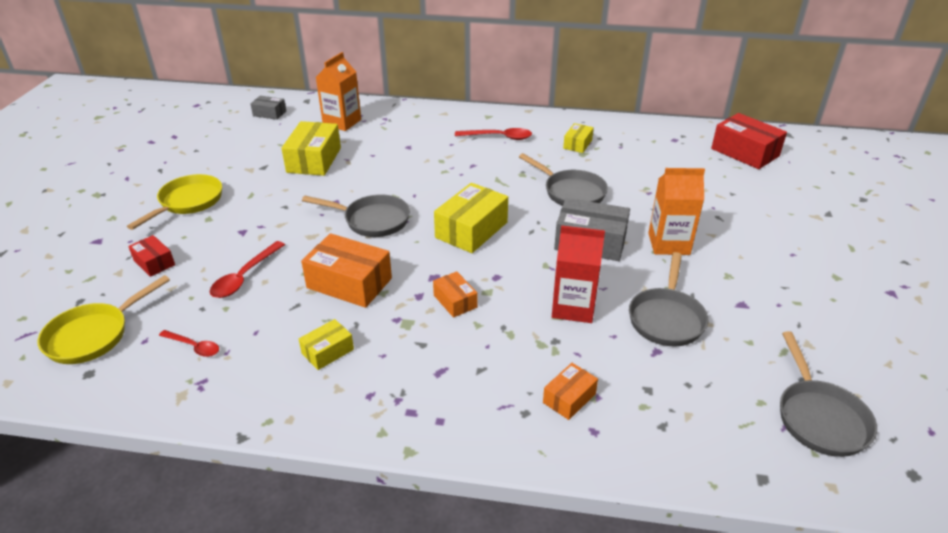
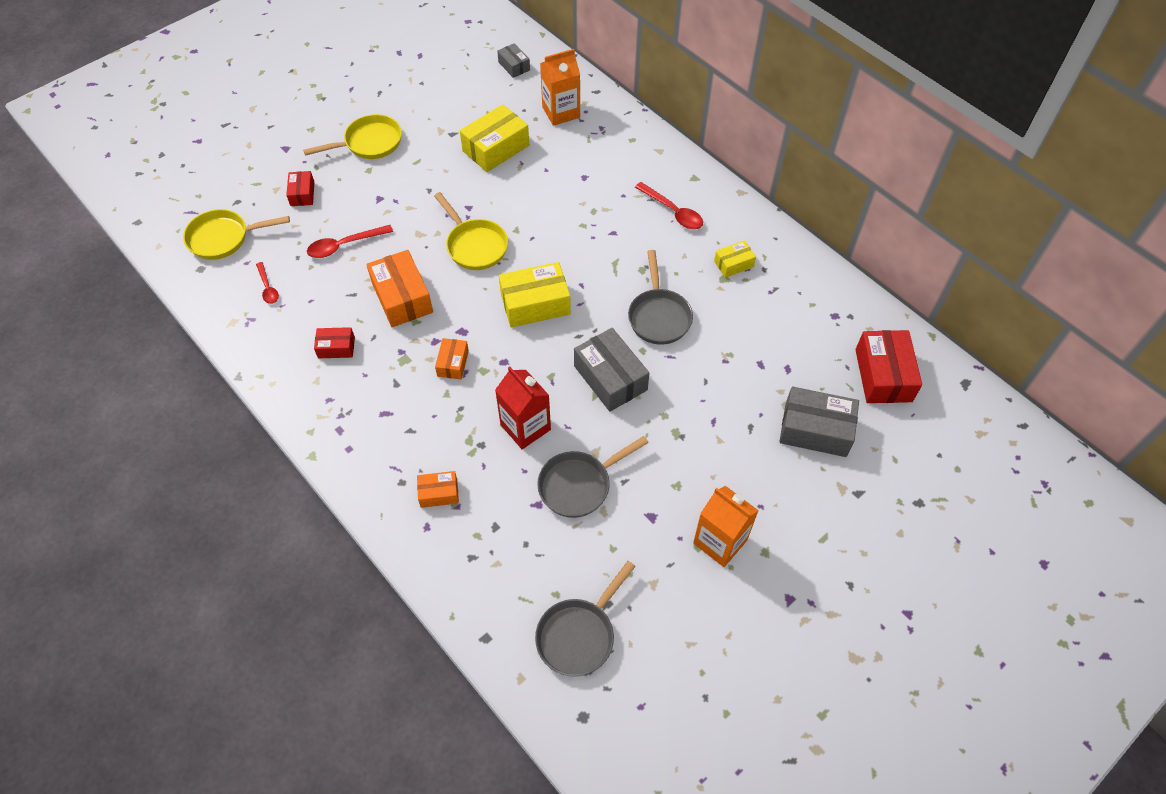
camera: 40 degrees right, 20 degrees up
yellow box [299,319,354,370] -> red box [314,327,355,358]
grey pan [302,194,410,237] -> yellow pan [434,192,508,270]
orange carton [648,168,705,255] -> orange carton moved to [693,486,759,567]
none -> grey box [779,387,859,457]

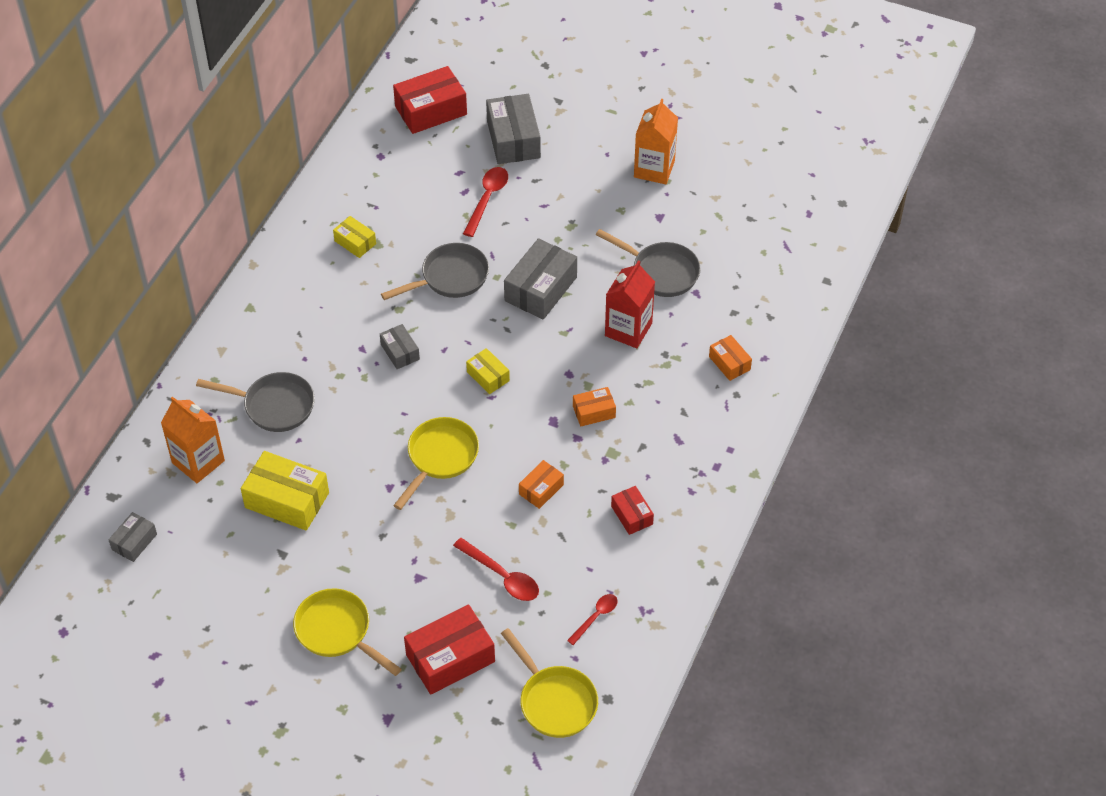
camera: 115 degrees left, 5 degrees down
red box [286,171,315,206] -> red box [404,605,495,695], size x1.83
orange box [366,250,433,327] -> orange box [519,460,564,509], size x0.55
yellow box [499,262,571,328] -> yellow box [466,348,510,394], size x0.55
grey pan [535,561,636,677] -> grey pan moved to [196,372,315,432]
red spoon [635,182,703,229] -> red spoon moved to [463,167,508,237]
none -> grey box [380,324,420,369]

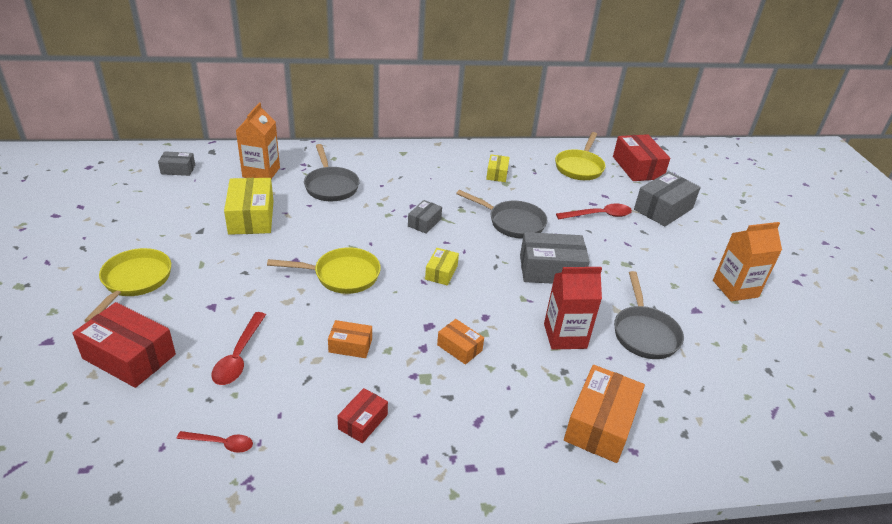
camera: 55 degrees right, 15 degrees down
red box [393,66,467,134] -> red box turned 45 degrees clockwise [613,134,670,181]
yellow pan [501,628,598,738] -> yellow pan moved to [555,132,606,180]
orange box [709,335,752,381] -> orange box [564,365,645,463], size x1.83

